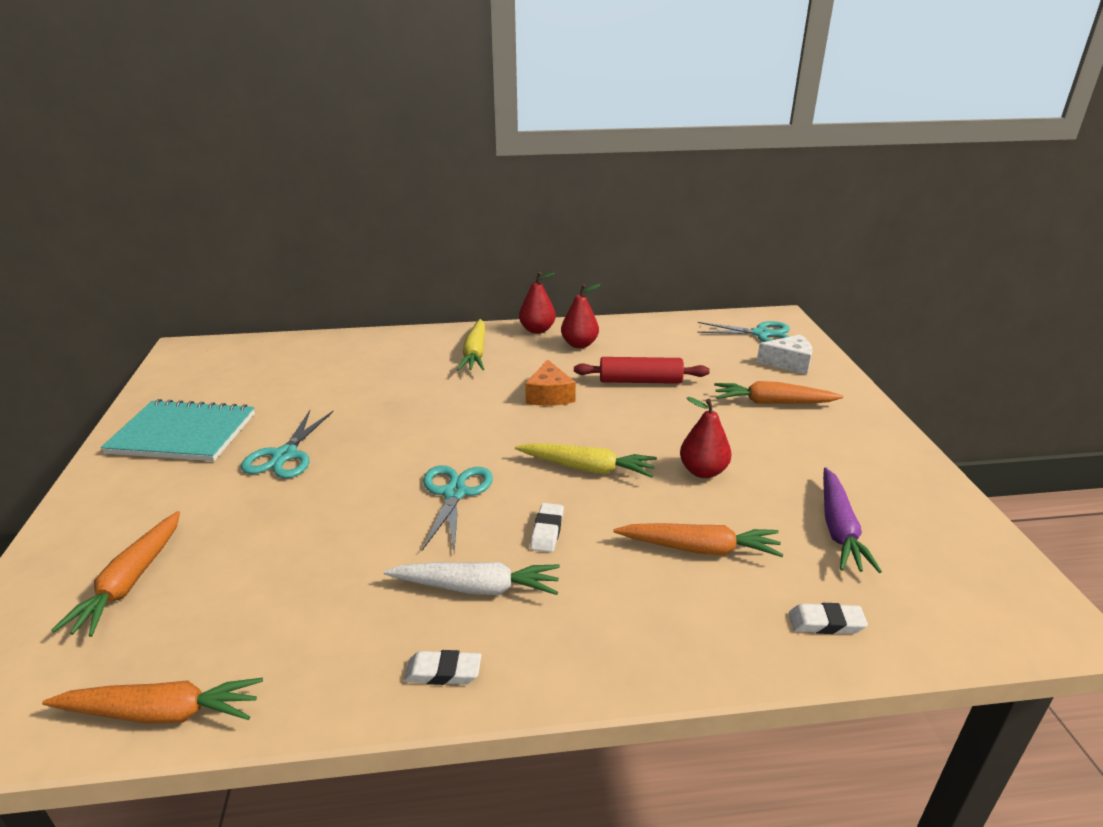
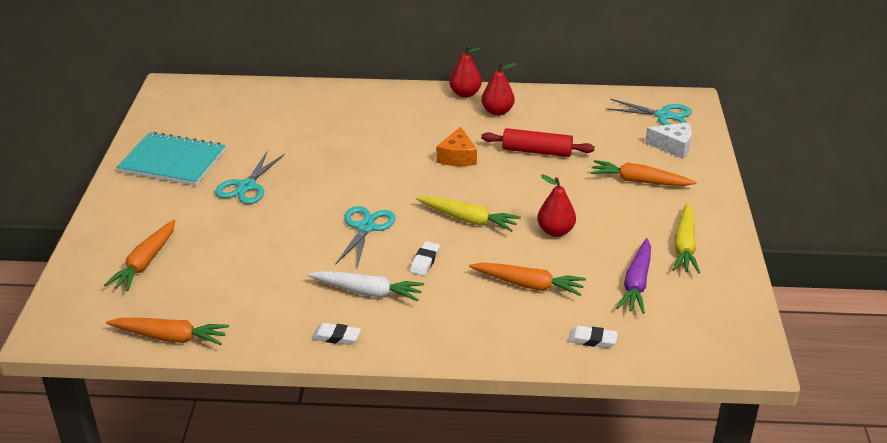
camera: 10 degrees right, 5 degrees up
yellow carrot [457,319,485,370] -> yellow carrot moved to [673,203,700,274]

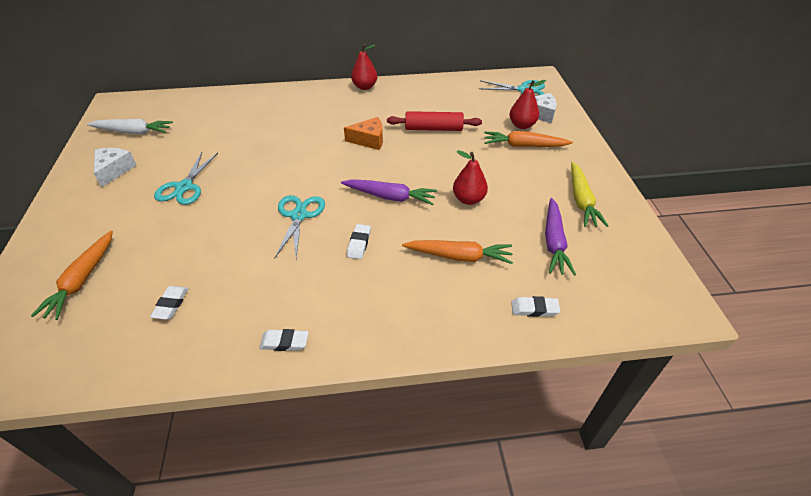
camera: 10 degrees left, 10 degrees up
orange carrot [106,318,229,345] -> none
turquoise notebook [117,132,225,186] -> white cheese [94,148,137,187]
white carrot [307,271,424,302] -> white carrot moved to [87,119,173,134]
yellow carrot [416,196,521,232] -> purple carrot [341,179,437,205]
orange cheese [436,126,477,166] -> orange cheese turned 90 degrees counterclockwise [344,117,383,150]
red pear [481,63,516,116] -> red pear moved to [509,80,546,129]
none -> white eraser [150,286,188,320]

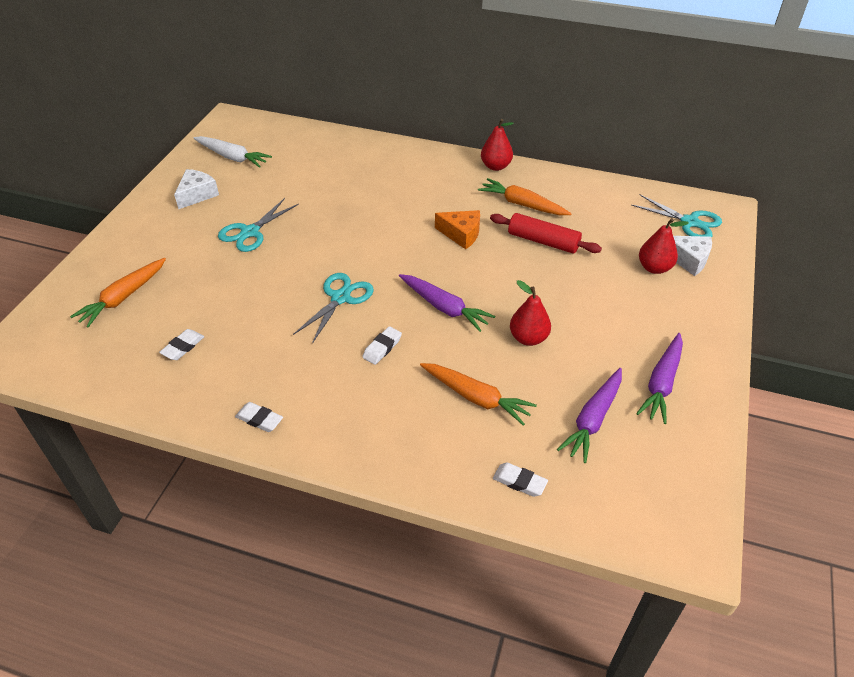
camera: 25 degrees right, 0 degrees up
orange carrot [484,131,573,147] -> orange carrot moved to [478,178,572,215]
yellow carrot [571,162,608,227] -> purple carrot [636,333,683,424]

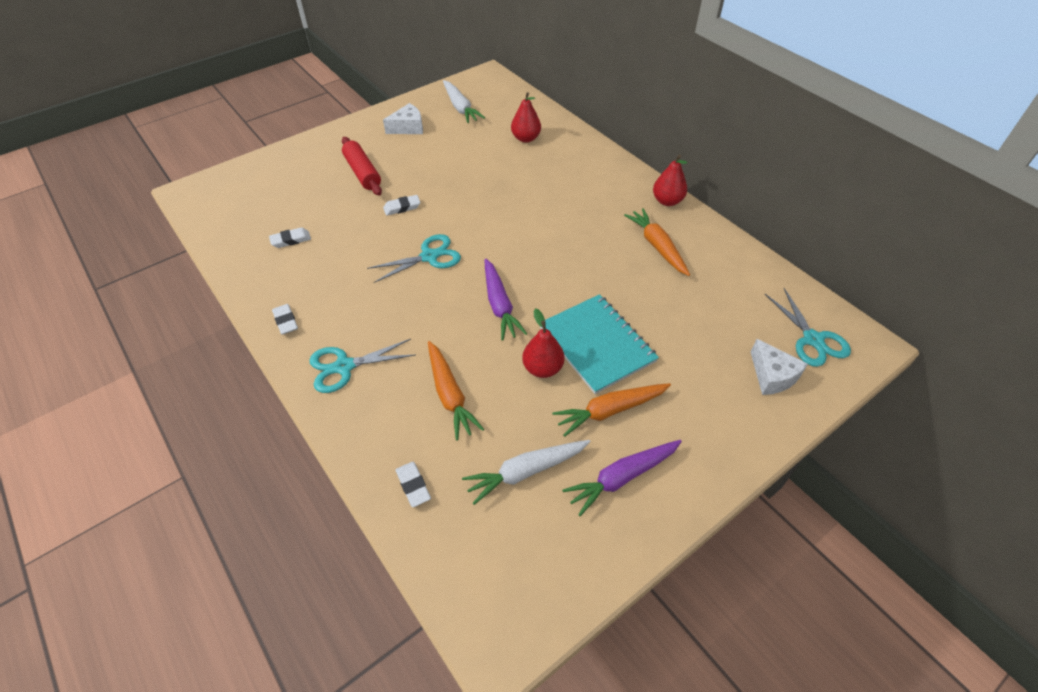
camera: 35 degrees right, 5 degrees up
orange carrot [70,258,166,328] -> orange carrot moved to [552,383,671,437]
turquoise scissors [218,198,299,252] -> turquoise scissors moved to [309,339,415,393]
white eraser [363,326,402,365] -> white eraser moved to [383,195,420,216]
orange cheese [435,210,480,249] -> none
red rolling pin [490,213,602,253] -> red rolling pin moved to [342,137,382,196]
purple carrot [557,368,622,463] -> white carrot [462,440,591,505]
red pear [639,218,688,274] -> red pear moved to [511,92,541,143]
none -> turquoise notebook [540,294,659,394]

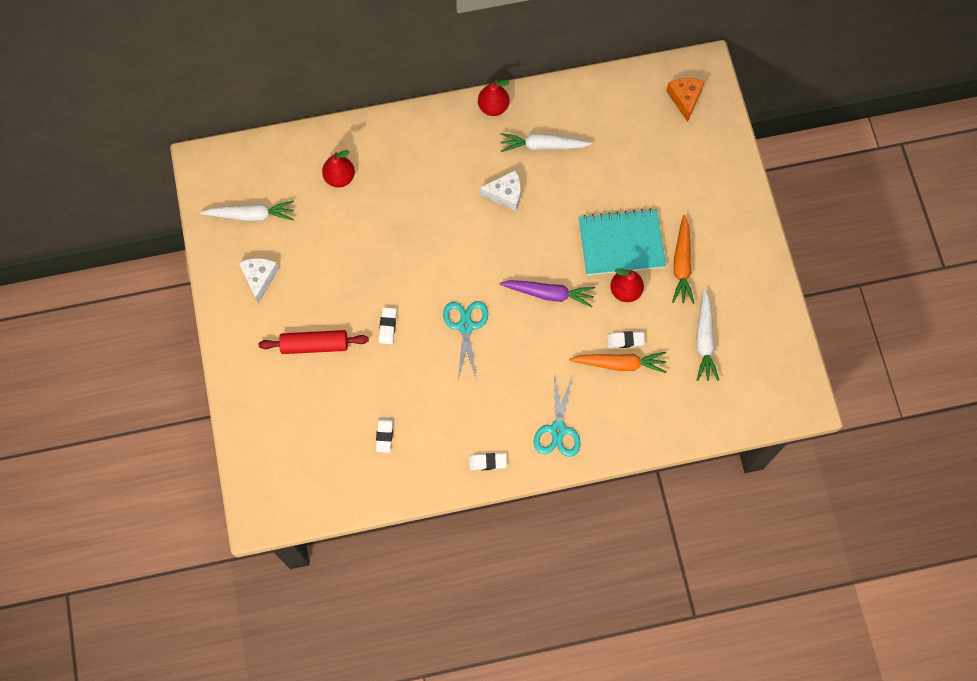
camera: 65 degrees left, 20 degrees up
white eraser [396,462,431,507] -> white eraser moved to [607,331,645,348]
purple carrot [562,440,682,516] -> none
orange carrot [624,208,690,276] -> white carrot [501,133,592,152]
white cheese [751,339,808,395] -> white cheese moved to [479,170,521,211]
turquoise scissors [765,288,851,367] -> orange cheese [666,78,705,122]

